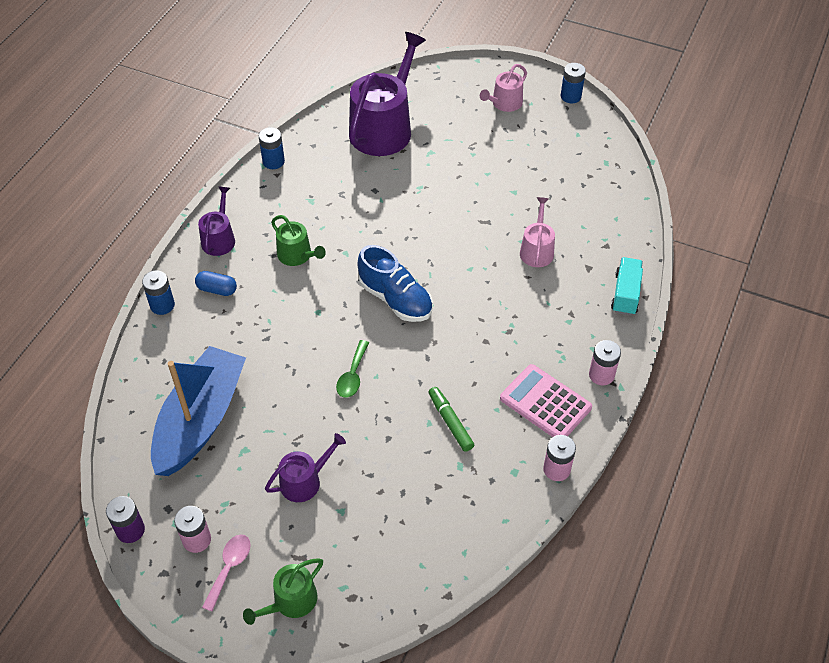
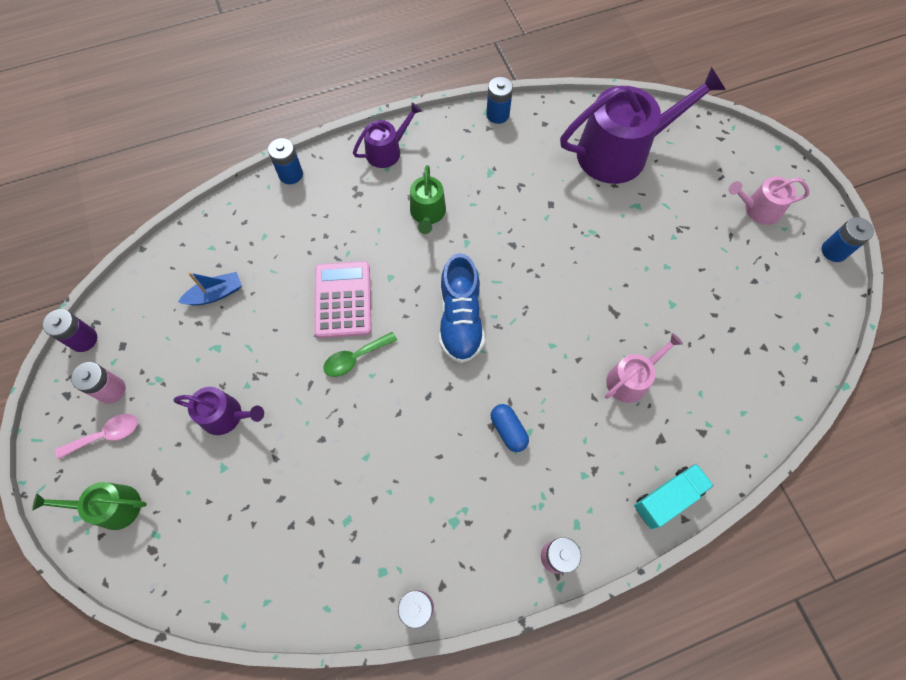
camera: 45 degrees right, 15 degrees up
blue boat [151,346,246,476] -> blue boat [178,272,242,306], size x0.41
blue capsule [195,271,237,296] -> blue capsule moved to [491,404,529,452]
green marker [428,387,474,452] -> none
pink calculator [500,364,592,437] -> pink calculator moved to [314,261,372,338]

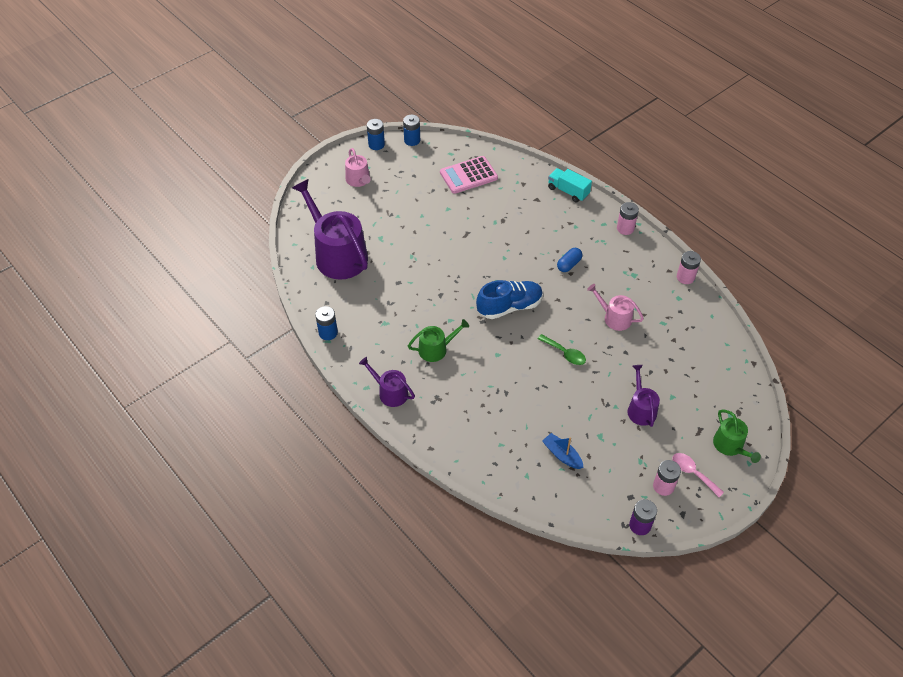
camera: 110 degrees left, 15 degrees down
blue battery [268,138,303,184] -> blue battery moved to [403,115,420,146]
pink calculator [314,261,372,338] -> pink calculator moved to [440,156,498,194]
pink watering can [605,333,683,403] -> pink watering can moved to [587,284,644,331]

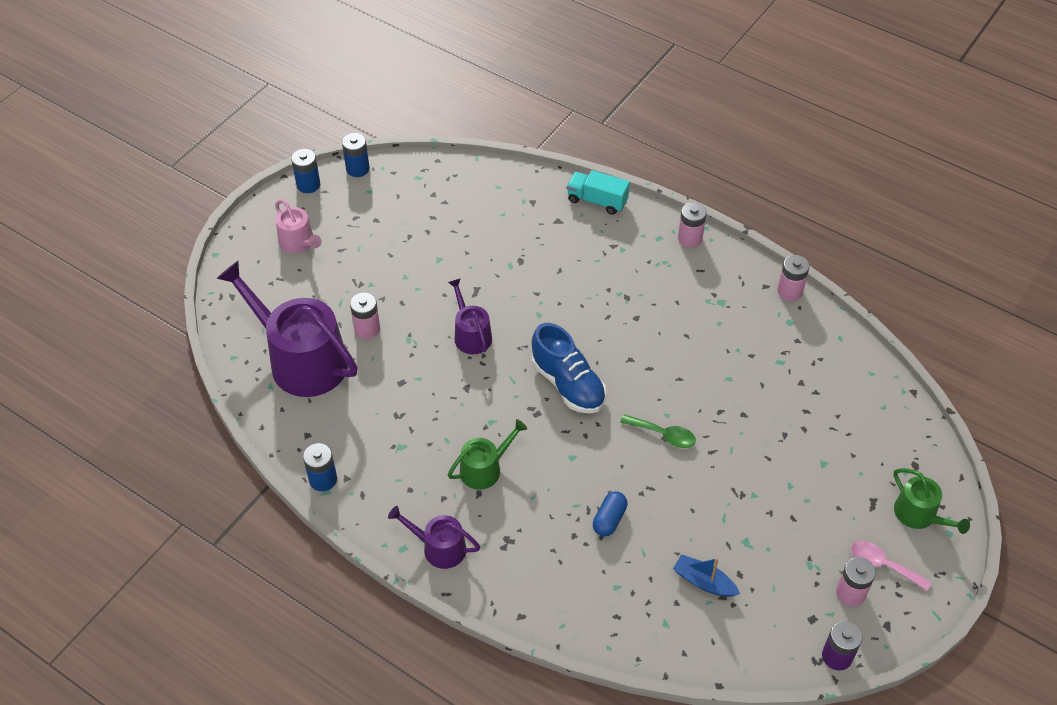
camera: 15 degrees left, 0 degrees up
pink calculator [440,156,498,194] -> none
blue shoe [476,280,543,319] -> blue shoe turned 90 degrees clockwise [532,323,606,414]
blue capsule [557,248,583,272] -> blue capsule moved to [593,491,628,537]
pink watering can [587,284,644,331] -> none
purple watering can [628,365,660,427] -> purple watering can moved to [448,278,492,354]
none -> pink battery [350,293,380,339]

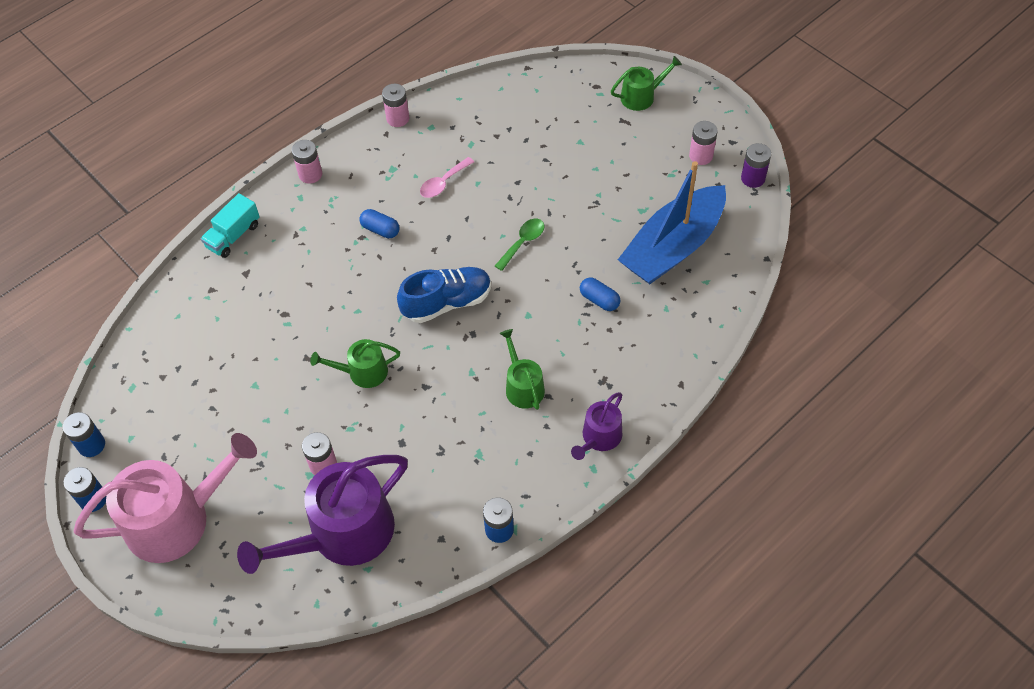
camera: 75 degrees left, 5 degrees up
pink watering can [275,199,322,253] -> pink watering can [74,433,257,563], size x1.99
purple watering can [448,278,492,354] -> green watering can [310,339,400,388]
blue boat [673,554,740,597] -> blue boat [618,161,726,284], size x2.43
pink spoon [851,541,931,591] -> pink spoon moved to [420,157,474,198]
none -> blue capsule [359,209,400,238]

